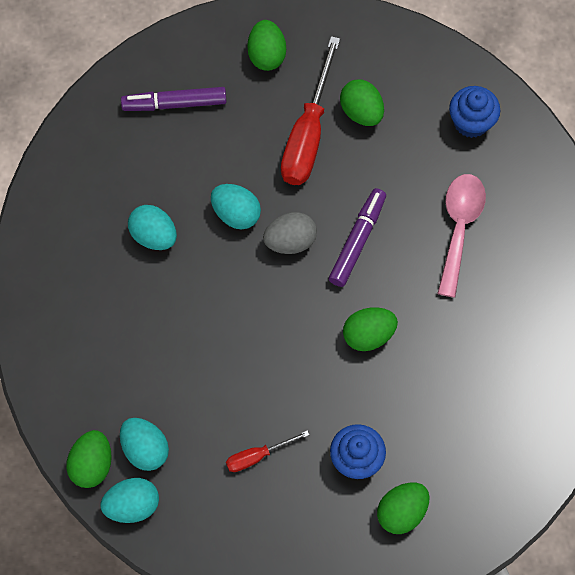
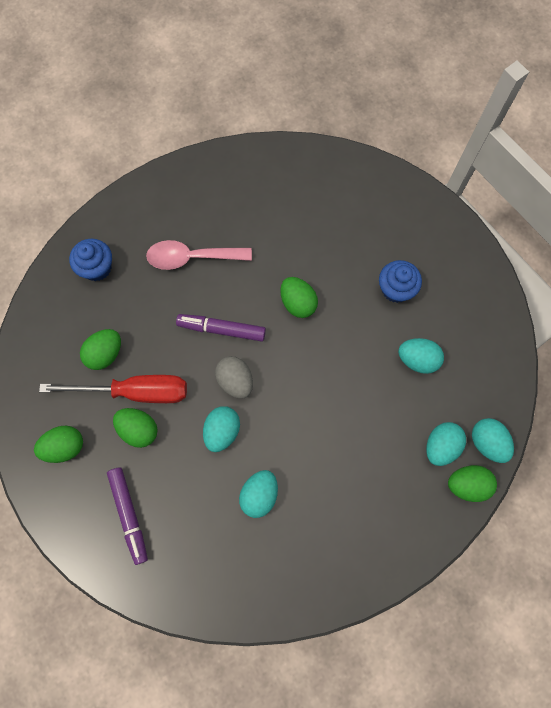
camera: 105 degrees left, 5 degrees up
red screwdriver [226,430,309,472] -> turquoise egg [398,338,444,374]
green egg [377,483,430,534] -> green egg moved to [113,408,158,448]

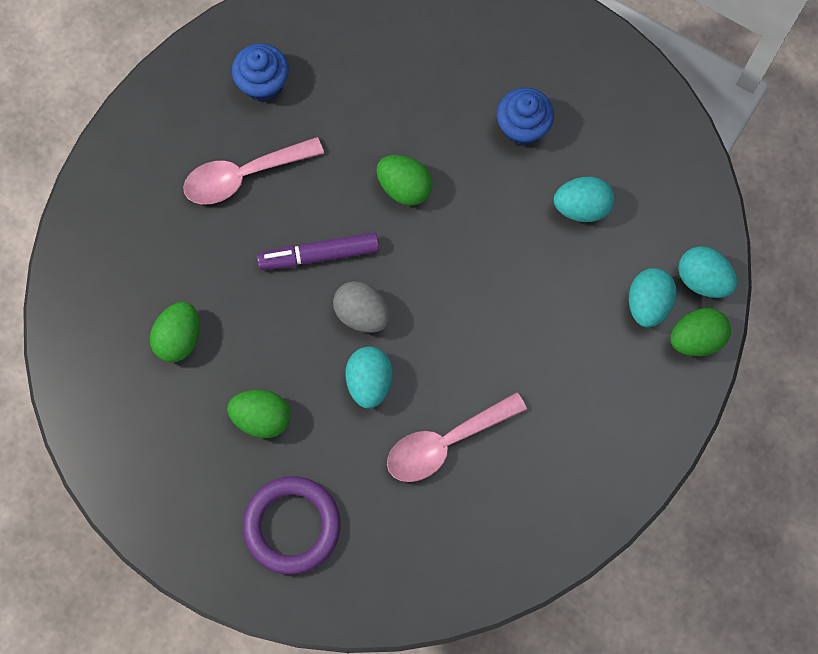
camera: 20 degrees left, 0 degrees up
green egg [34,425,83,463] -> none
red screwdriver [39,375,187,403] -> none
blue cupcake [69,238,112,281] -> blue cupcake moved to [232,43,289,102]
purple marker [107,467,148,565] -> purple ring [243,476,341,575]
turquoise egg [239,470,278,518] -> pink spoon [387,392,527,482]

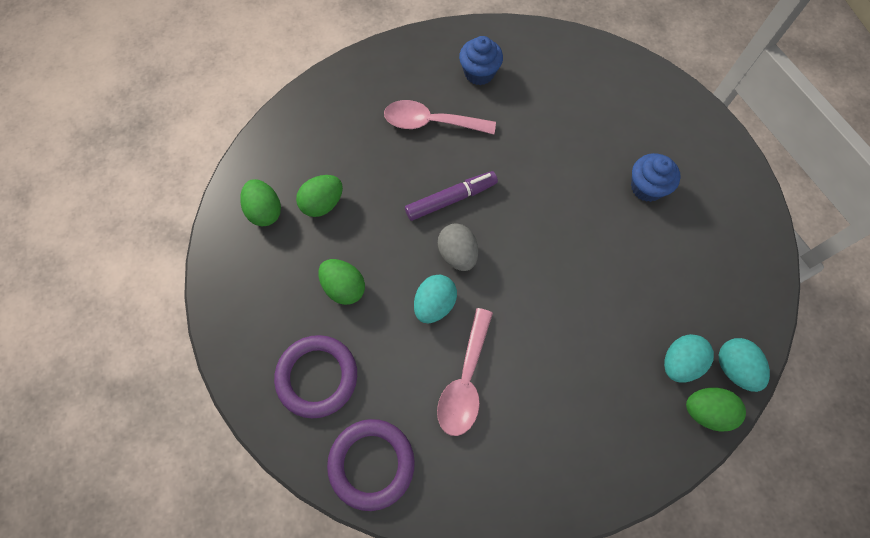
camera: 30 degrees right, 5 degrees down
purple marker [257,232,379,270] -> purple marker turned 135 degrees clockwise [405,171,498,221]
green egg [377,155,433,206] -> green egg moved to [240,179,281,226]
pink spoon [387,392,527,482] -> pink spoon turned 75 degrees counterclockwise [437,308,493,436]
turquoise egg [554,177,614,222] -> none
none -> purple ring [327,419,415,511]

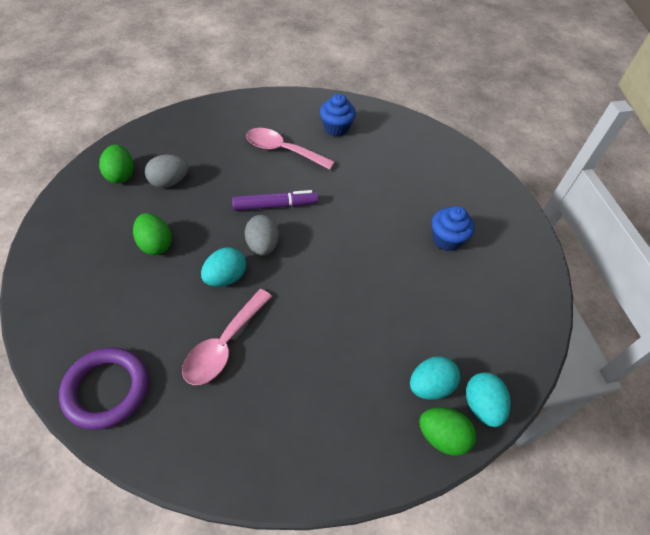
camera: 10 degrees right, 15 degrees down
purple ring [274,335,357,418] -> none
green egg [296,175,343,217] -> grey egg [145,155,188,188]

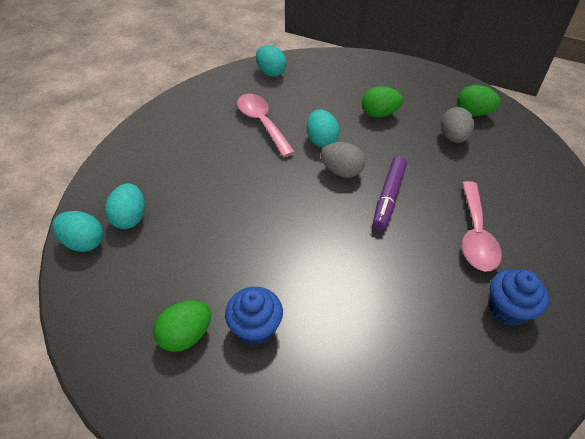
camera: 125 degrees right, 5 degrees down
purple ring [59,347,149,430] -> turquoise egg [256,45,287,77]
pink spoon [246,128,335,170] -> pink spoon turned 135 degrees clockwise [462,181,502,272]
green egg [419,407,476,456] -> green egg moved to [153,300,211,352]

